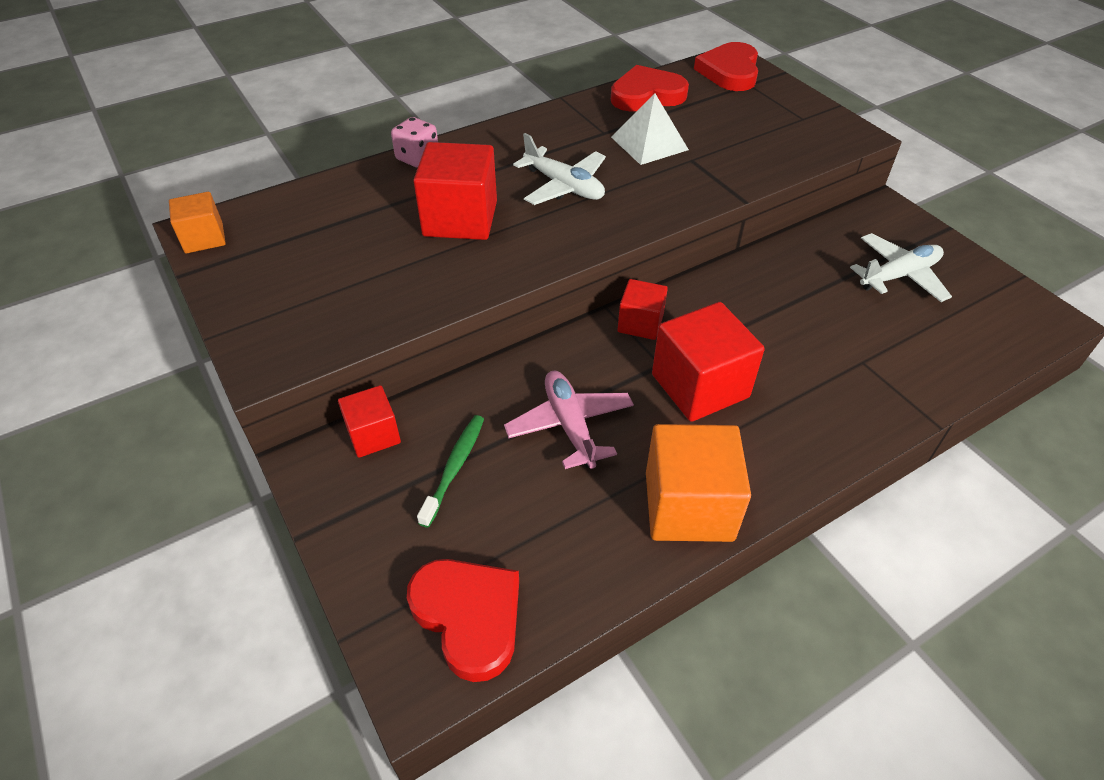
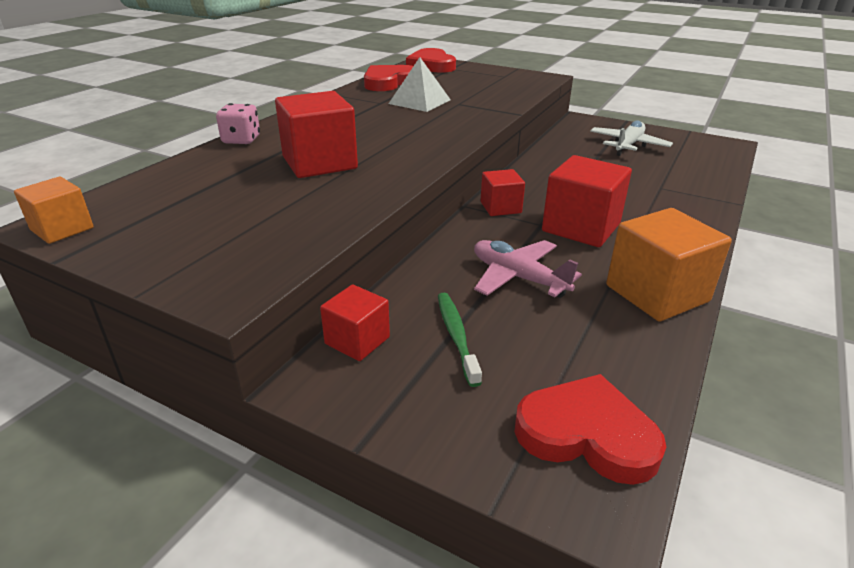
camera: 30 degrees left, 15 degrees down
white plane [513,133,606,205] -> none

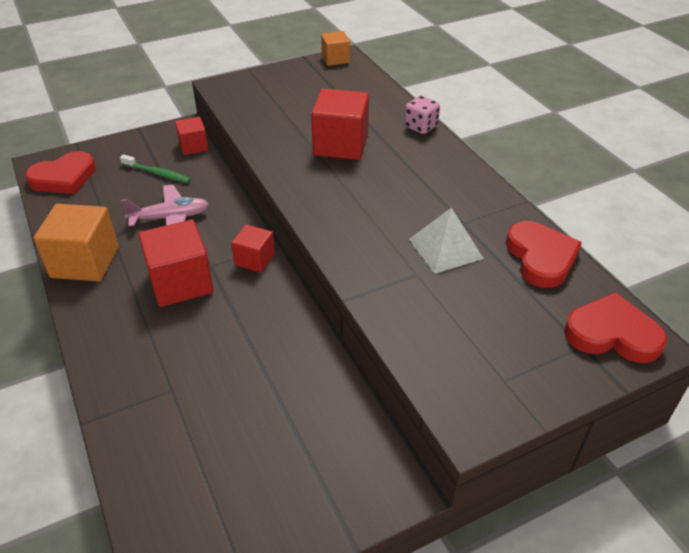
camera: 125 degrees right, 10 degrees up
white plane [590,120,673,156] -> none

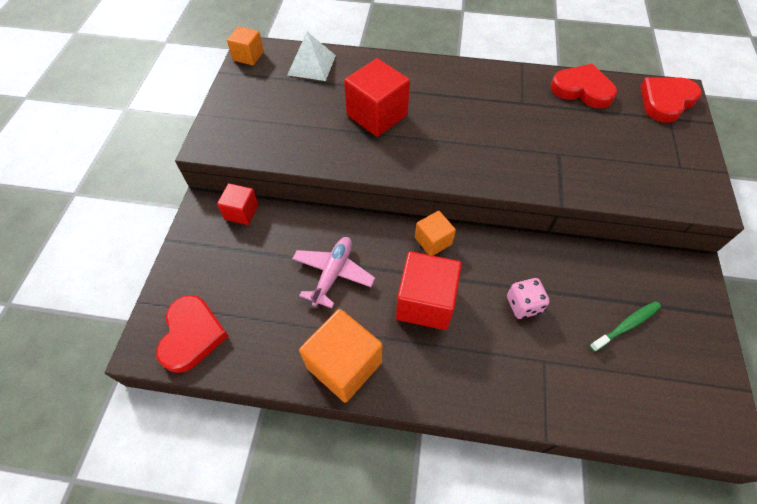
camera: 55 degrees left, 15 degrees up
green toothbrush [120,154,191,183] -> green toothbrush moved to [590,301,661,352]
red cube [231,224,275,273] -> orange cube [415,211,456,256]
pink dice [404,96,440,134] -> pink dice moved to [507,278,550,319]
white pyramid [409,208,484,274] -> white pyramid moved to [287,32,336,81]

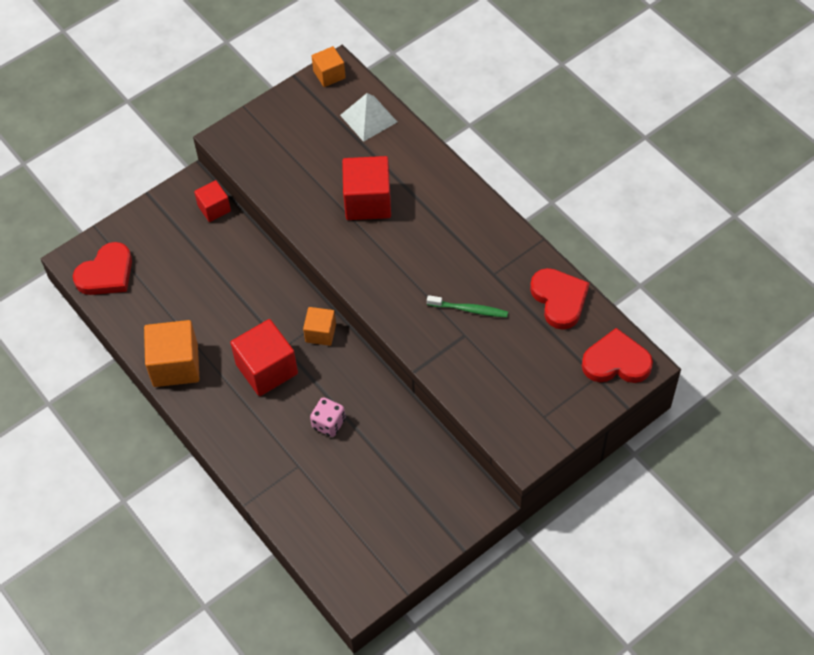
camera: 45 degrees right, 0 degrees up
pink plane [292,237,375,308] -> none
green toothbrush [590,301,661,352] -> green toothbrush moved to [427,295,508,318]

